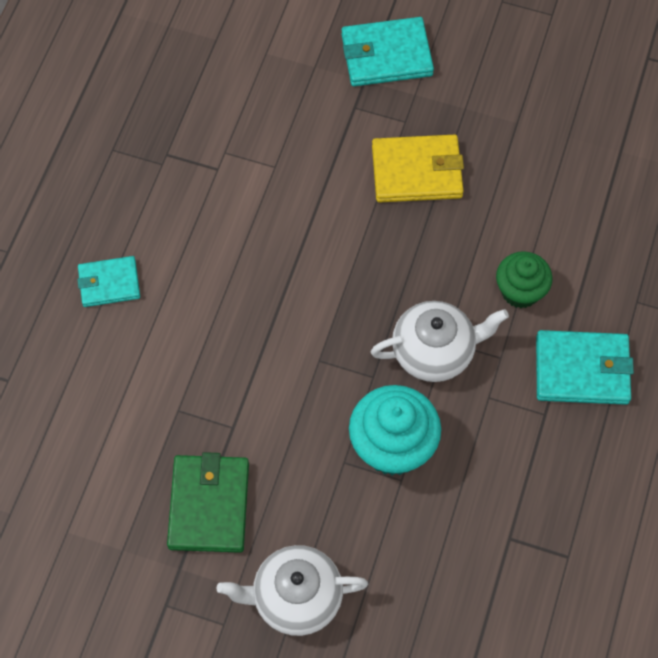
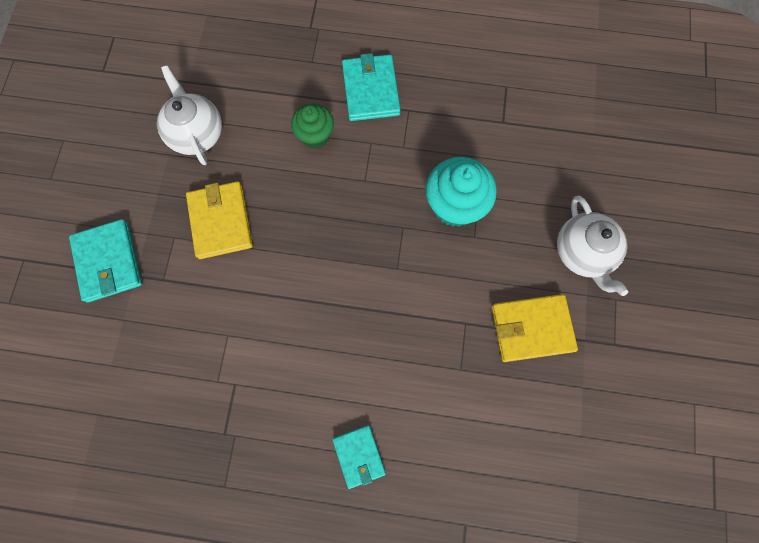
camera: 100 degrees left, 10 degrees up
green wallet [167,452,249,553] -> yellow wallet [492,294,578,362]
white teapot [371,301,509,382] -> white teapot moved to [157,65,222,165]

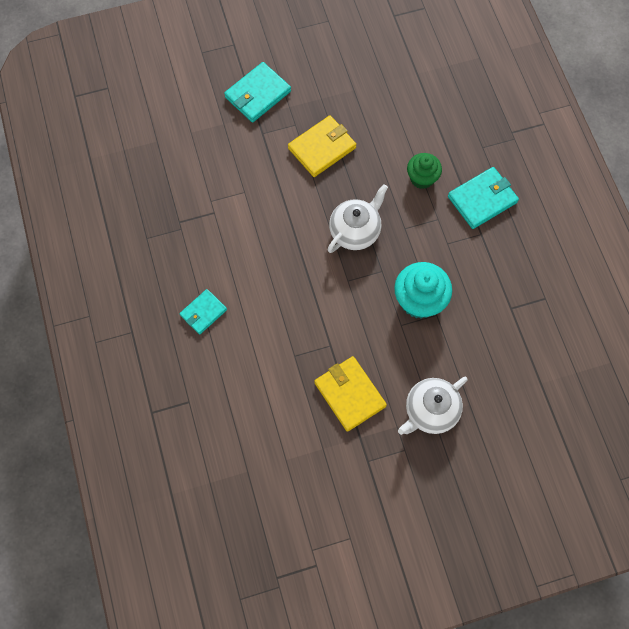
camera: 65 degrees right, 5 degrees down
white teapot [157,65,222,165] -> white teapot moved to [327,184,388,253]

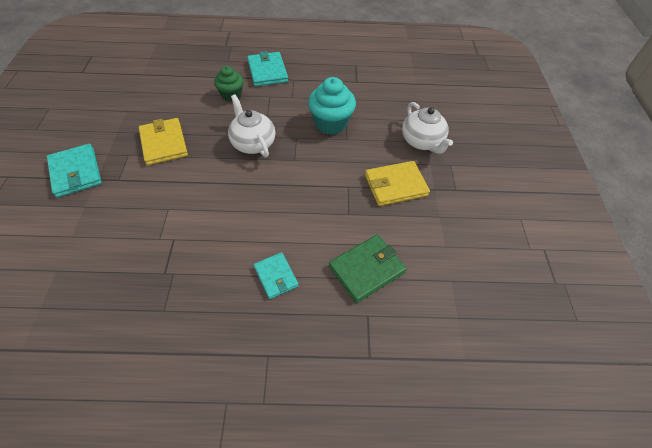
camera: 75 degrees left, 15 degrees down
none -> green wallet [329,235,407,303]

